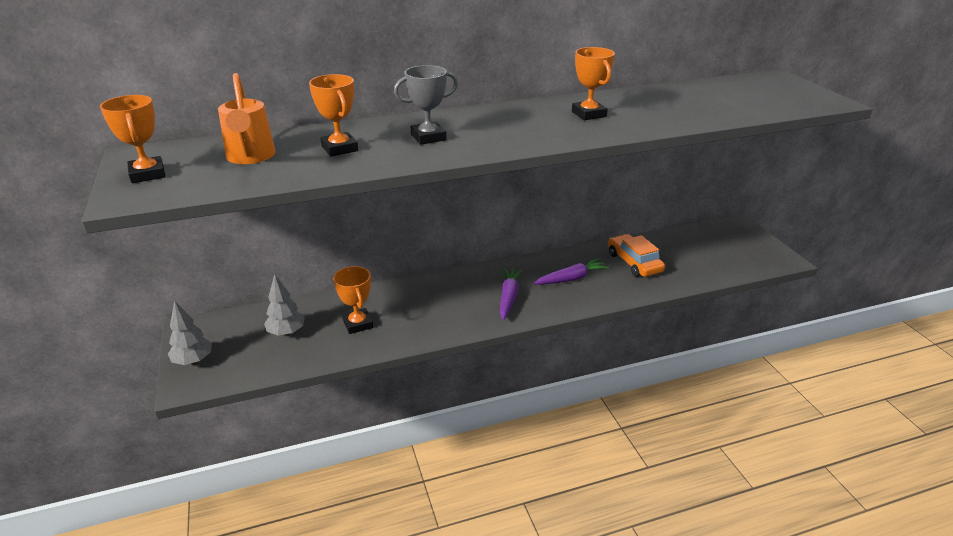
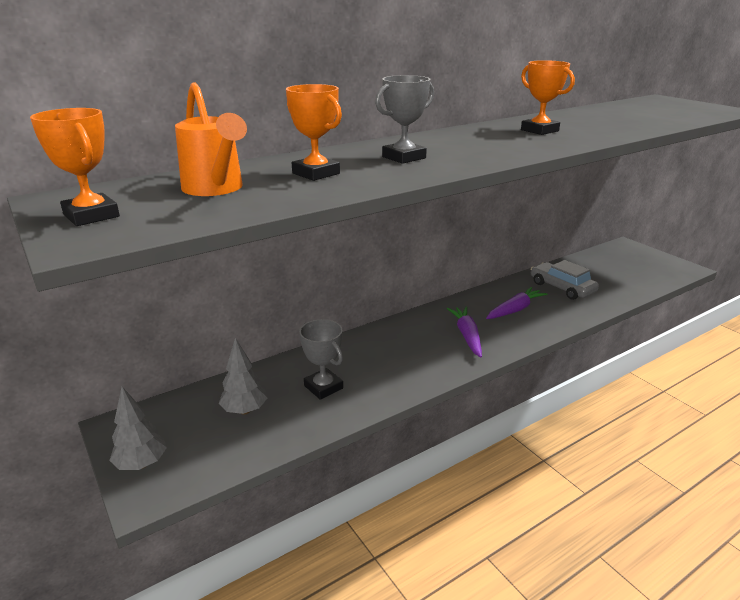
camera: 15 degrees left, 5 degrees down
orange trophy [333,266,373,334] -> grey trophy [299,319,343,400]
orange car [608,234,665,277] -> grey car [531,260,599,300]

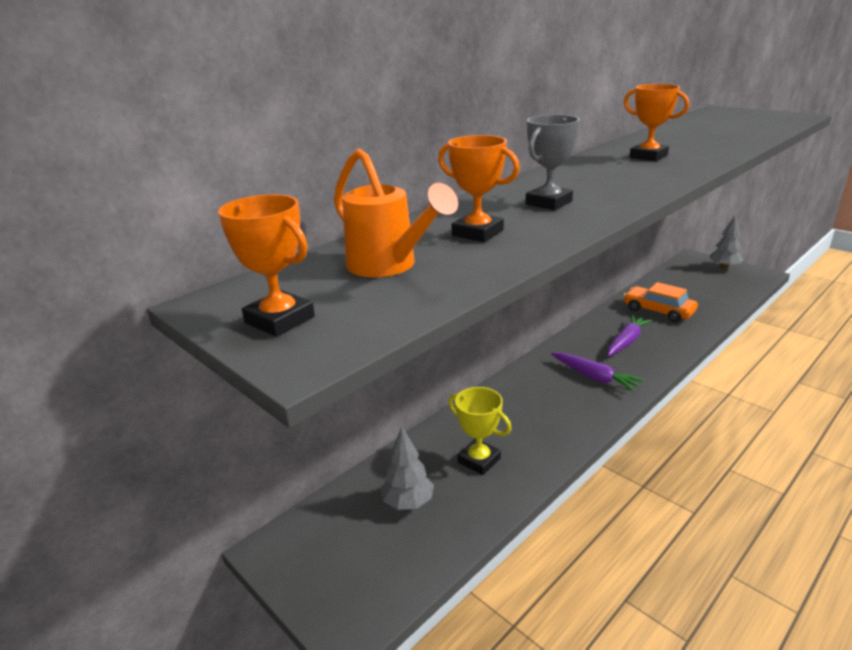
camera: 10 degrees left, 0 degrees up
grey tree [109,387,167,470] -> grey tree moved to [710,214,743,269]
grey trophy [299,319,343,400] -> yellow trophy [448,387,512,475]
purple carrot [447,307,482,358] -> purple carrot turned 150 degrees clockwise [551,352,644,392]
grey car [531,260,599,300] -> orange car [623,282,698,322]

